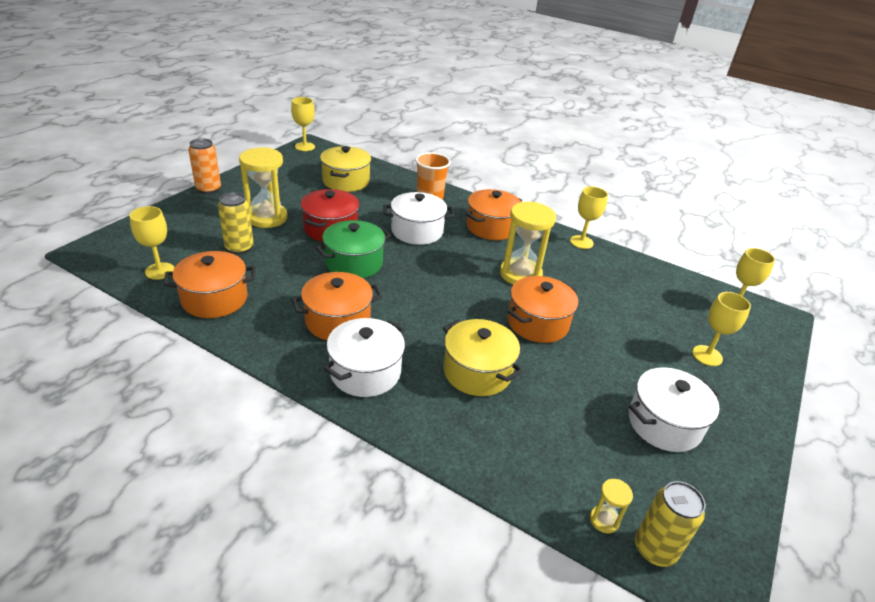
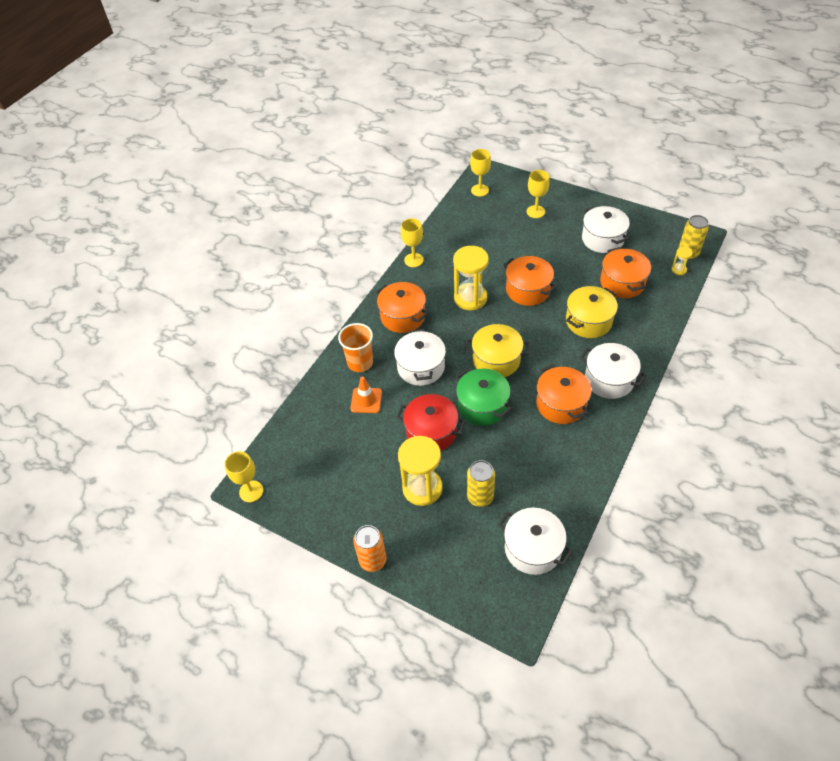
camera: 85 degrees left, 15 degrees up
yellow goblet [129,206,174,280] -> white pot [498,508,573,575]
orange pot [163,251,255,318] -> orange pot moved to [600,247,651,298]
yellow pot [320,146,371,192] -> yellow pot moved to [465,324,530,377]
none -> orange traffic cone [351,377,382,413]

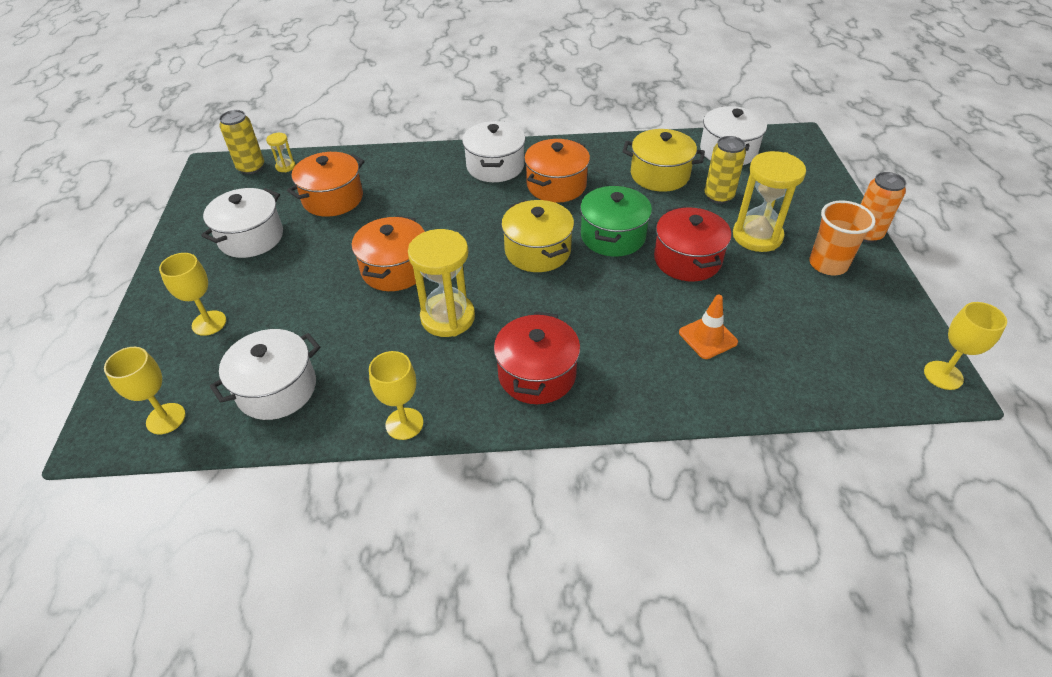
camera: 125 degrees left, 5 degrees down
orange cup [338,323,373,372] -> orange cup moved to [809,201,876,275]
orange pot [376,282,428,333] -> red pot [494,311,580,404]
white pot [394,329,446,386] -> white pot moved to [210,329,320,420]
yellow pot [566,286,618,338] -> yellow pot moved to [623,129,705,192]

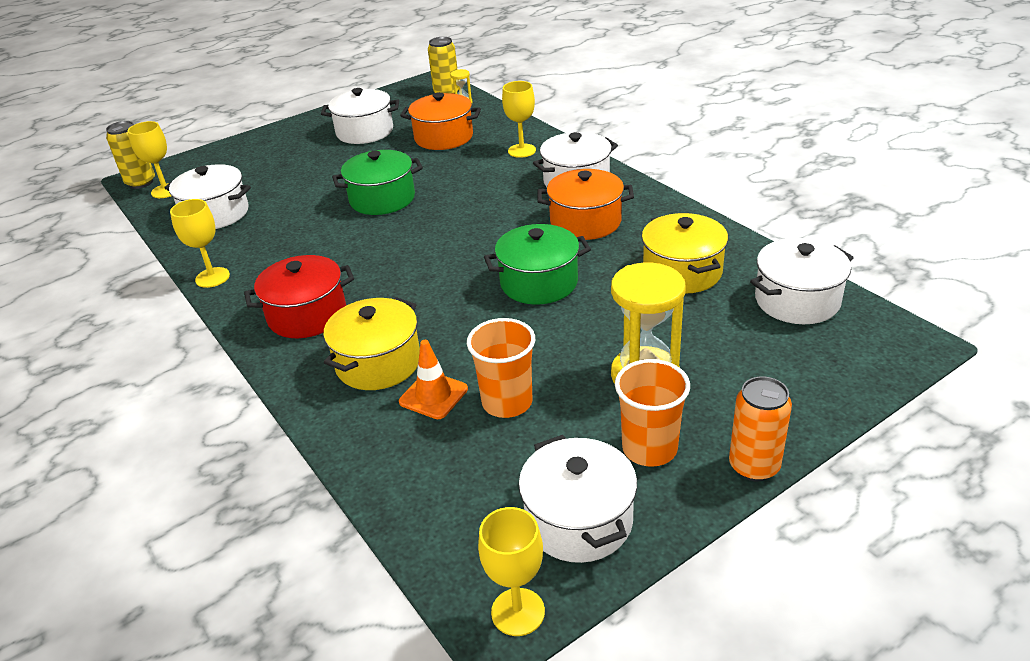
camera: 60 degrees right, 10 degrees down
yellow goblet [159,253,226,336] -> yellow goblet moved to [502,81,536,158]
orange pot [352,216,425,291] -> green pot [332,150,423,215]
yellow hourglass [408,229,475,337] -> none
yellow pot [501,200,574,272] -> yellow pot moved to [323,297,420,390]
red pot [654,206,731,282] -> none
yellow can [705,136,746,204] -> yellow can moved to [106,121,155,189]
none -> orange cup [467,318,535,418]
none -> white pot [518,435,637,563]

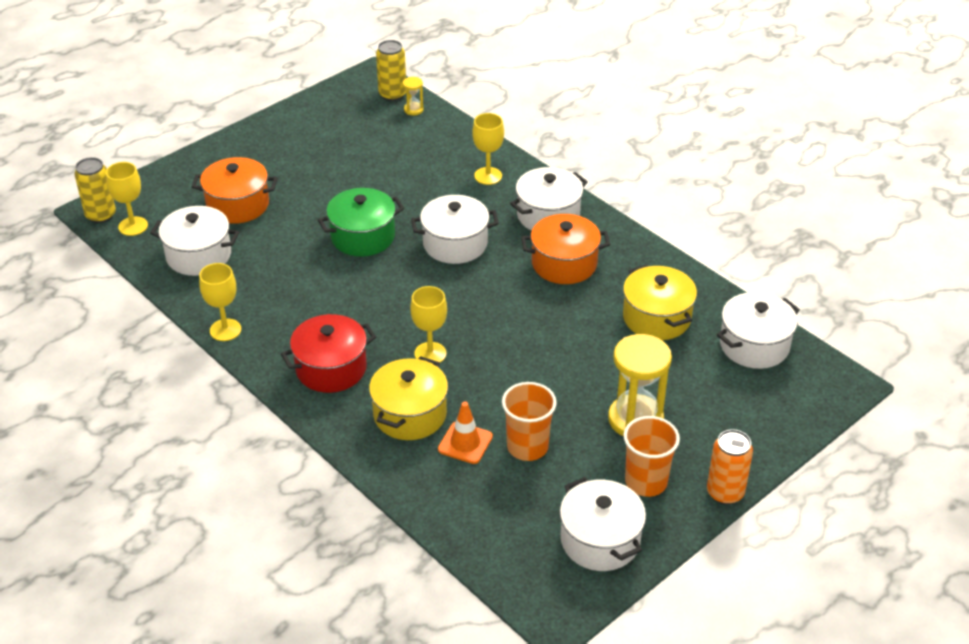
camera: 10 degrees left, 5 degrees up
white pot [321,88,399,144] -> white pot moved to [411,195,499,264]
orange pot [400,92,481,150] -> orange pot moved to [192,157,277,224]
yellow goblet [478,507,545,636] -> yellow goblet moved to [410,286,447,362]
green pot [484,224,591,305] -> none

